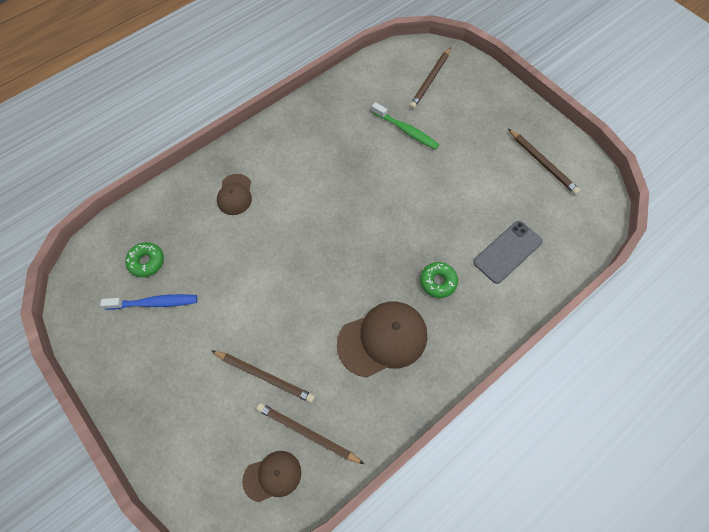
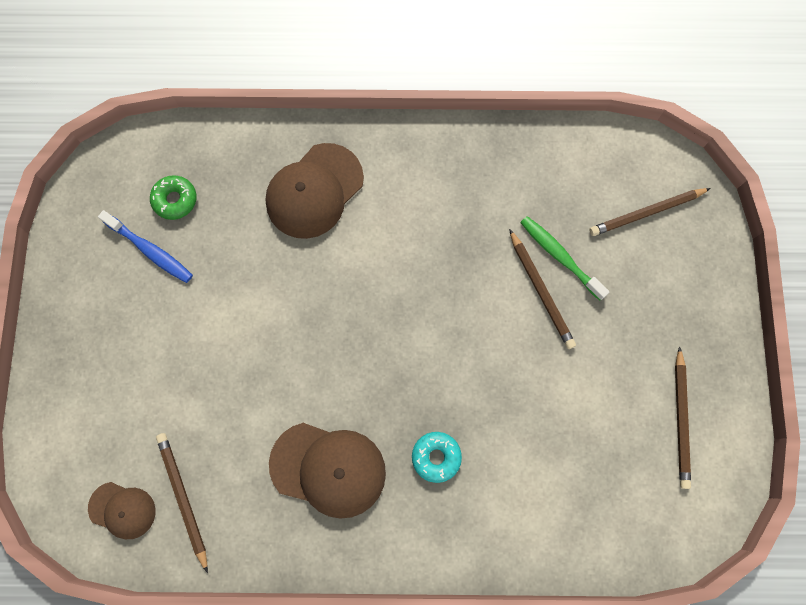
camera: 40 degrees right, 10 degrees up
brown pencil [211,350,315,403] -> brown pencil moved to [509,229,576,349]
brown cap [217,174,252,215] -> brown cap [265,143,364,239], size x1.75
green toothbrush [372,102,439,150] -> green toothbrush turned 150 degrees clockwise [520,216,610,301]
green donut [420,262,458,298] -> turquoise donut [412,432,462,483]
grey phone [473,221,542,284] -> none

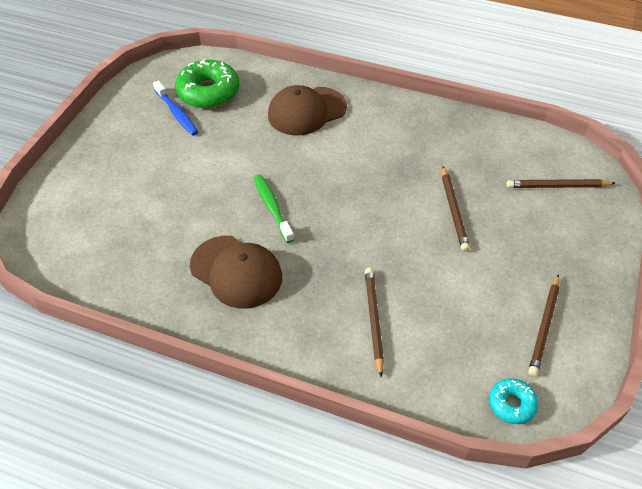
camera: 20 degrees right, 25 degrees down
brown cap [88,482,156,539] -> none
green donut [150,175,196,220] -> green donut [175,59,239,108], size x1.88
brown pencil [156,433,208,573] -> brown pencil moved to [365,268,384,378]
turquoise donut [412,432,462,483] -> turquoise donut moved to [489,378,538,424]
green toothbrush [520,216,610,301] -> green toothbrush moved to [254,174,294,243]

